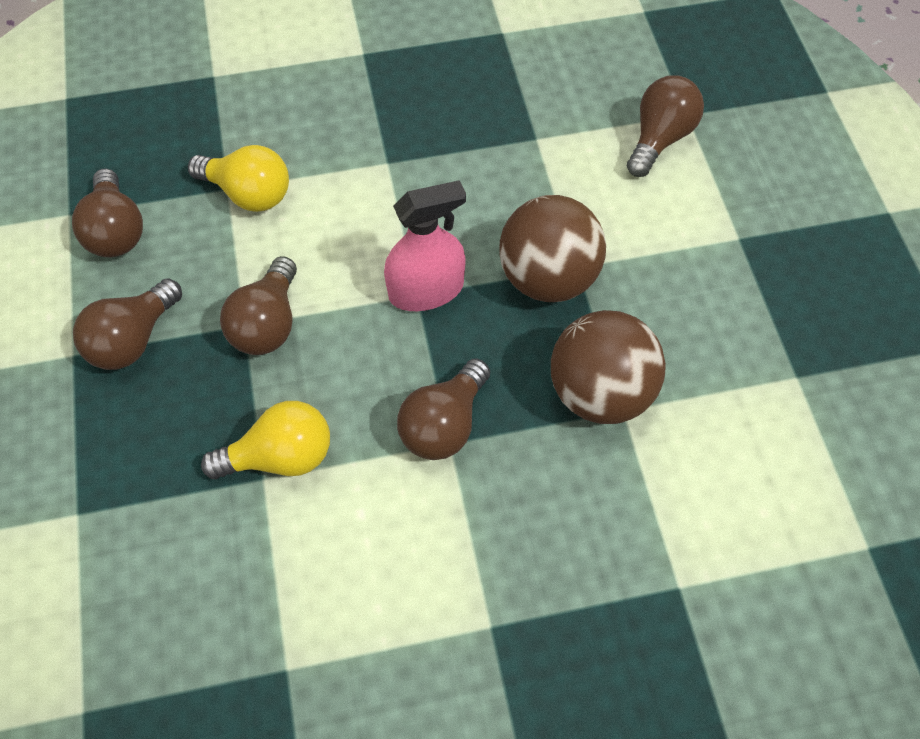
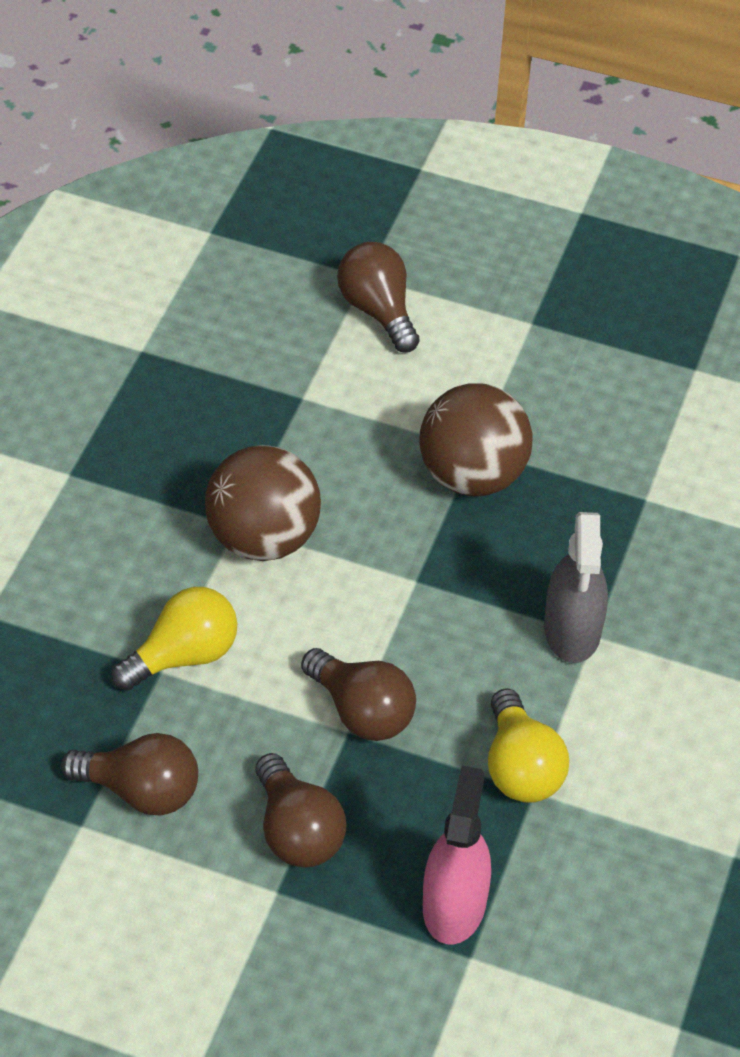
camera: 60 degrees left, 10 degrees down
yellow light bulb [201,401,330,479] -> yellow light bulb turned 150 degrees clockwise [488,689,569,803]
pink spray bottle [384,180,466,311] -> pink spray bottle moved to [423,766,491,945]
brown light bulb [397,359,490,460] -> grey spray bottle [544,512,608,663]
brown ball [551,310,666,424] -> brown ball moved to [205,445,321,561]

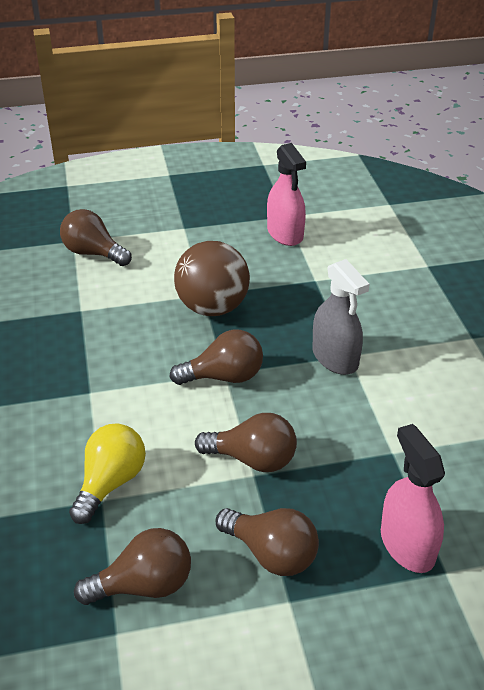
camera: 30 degrees left, 10 degrees down
brown ball [205,445,321,561] -> none
yellow light bulb [488,689,569,803] -> none
none -> brown light bulb [169,330,263,385]
none -> pink spray bottle [267,143,306,246]

